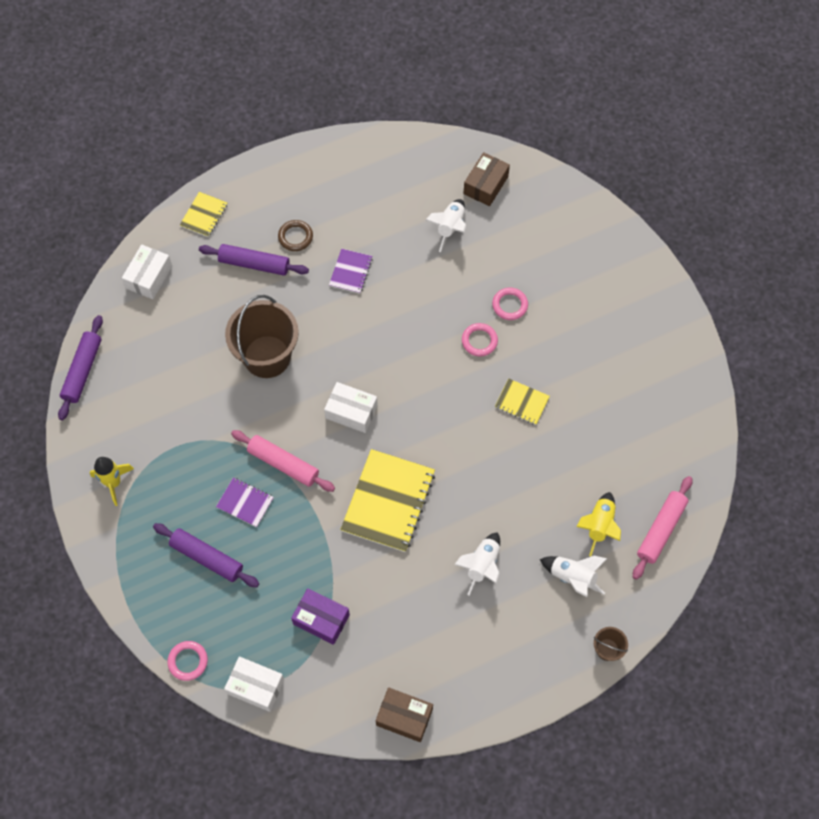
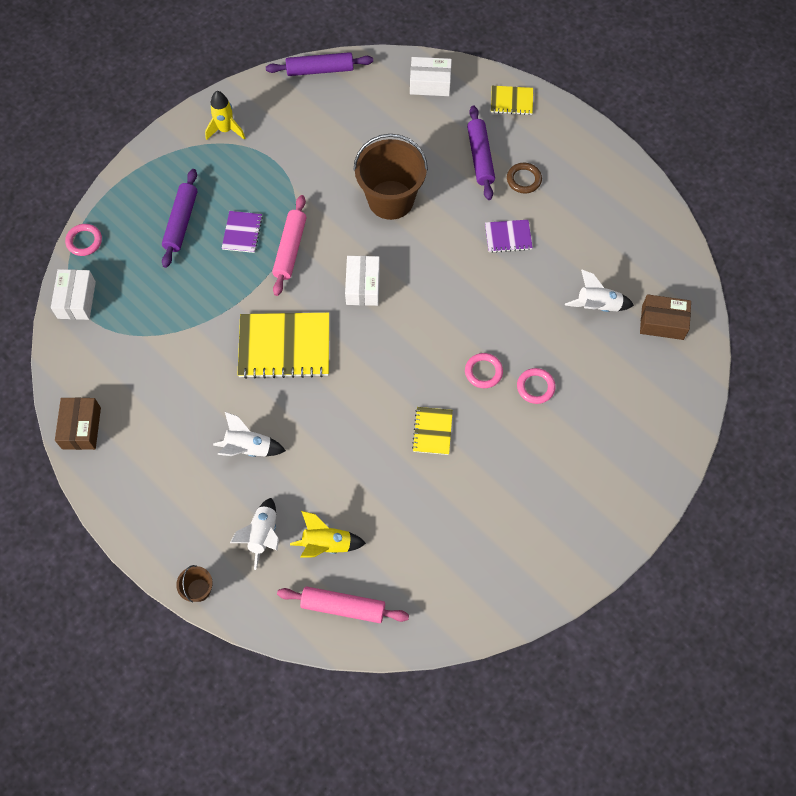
camera: 70 degrees right, 0 degrees up
purple box [291,588,350,645] -> none

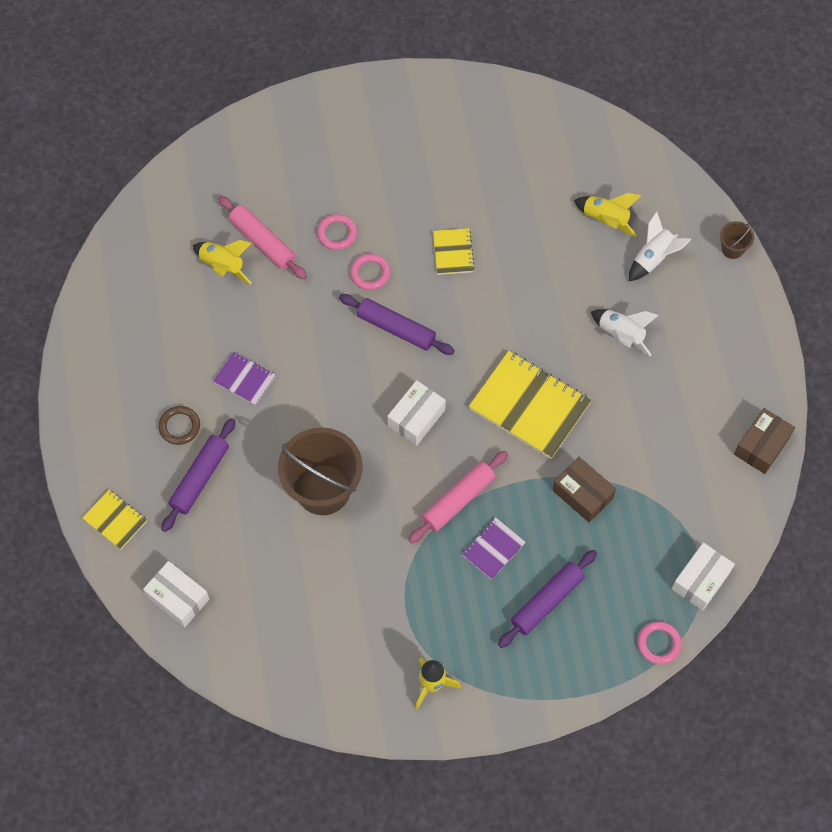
camera: 145 degrees left, 0 degrees up
purple rolling pin [266,52,373,76] -> purple rolling pin moved to [339,294,455,355]
pink rolling pin [277,586,409,623] -> pink rolling pin moved to [218,196,307,279]
yellow notebook [412,407,453,455] -> yellow notebook turned 45 degrees counterclockwise [433,228,475,275]
white rocket [565,270,634,312] -> yellow rocket [193,240,252,284]
brown box [640,294,691,340] -> brown box moved to [553,457,616,522]

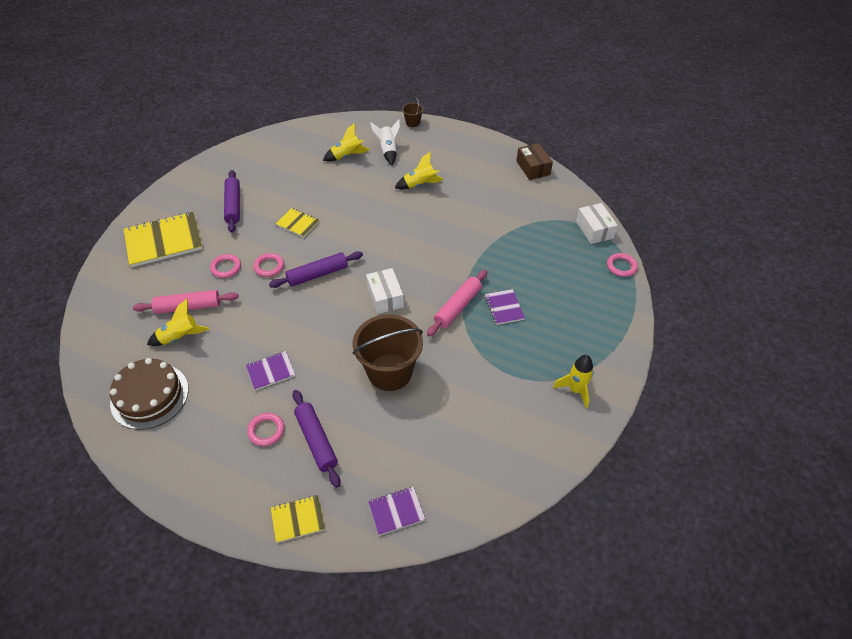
camera: 55 degrees left, 15 degrees down
white box [143,561,210,627] -> purple notebook [368,487,425,536]
brown ring [158,406,200,445] -> pink ring [247,413,284,446]
pink rolling pin [408,451,508,543] -> pink rolling pin turned 45 degrees clockwise [427,270,487,337]
yellow notebook [468,351,592,459] -> yellow notebook moved to [124,212,203,267]
purple rolling pin [498,550,597,648] -> purple rolling pin moved to [224,170,240,233]
brown box [553,457,616,522] -> none
white rocket [591,309,659,356] -> yellow rocket [395,152,444,189]
none -> brown cake [110,358,189,430]

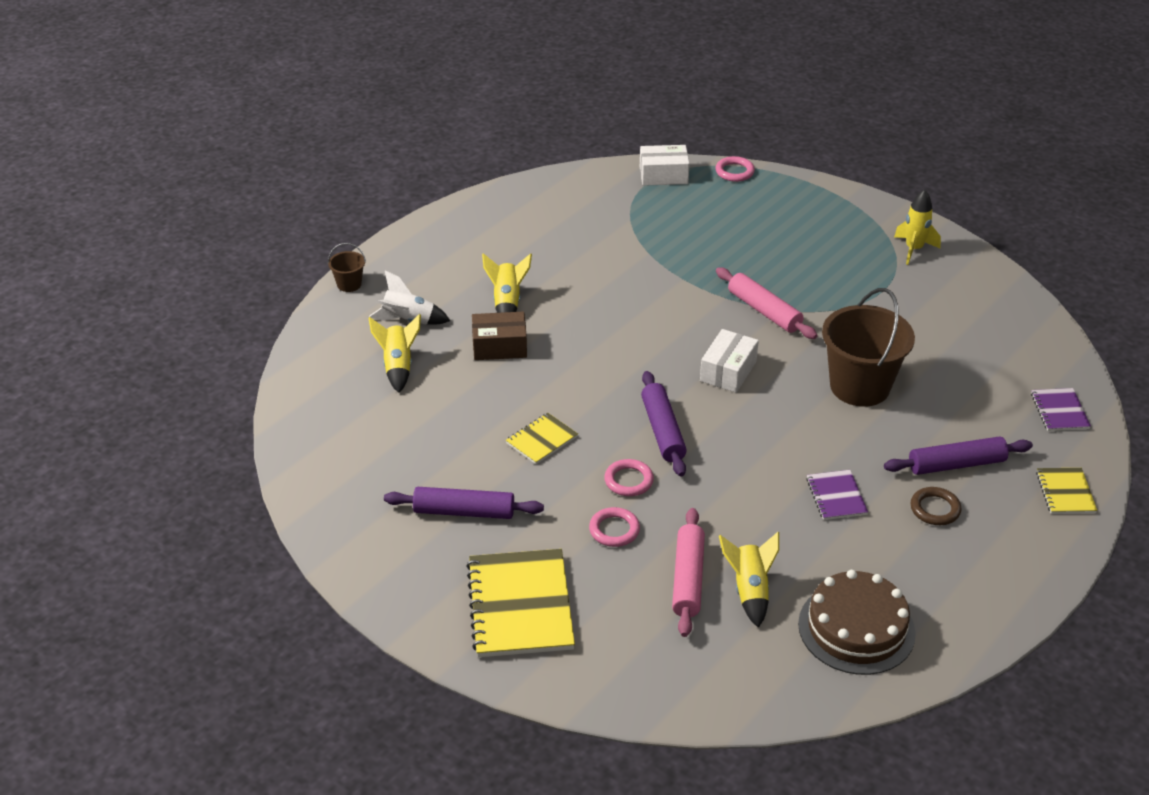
camera: 75 degrees left, 10 degrees down
pink ring [247,413,284,446] -> brown ring [911,487,962,525]
white box [366,268,404,314] -> white box turned 60 degrees counterclockwise [700,329,759,393]
purple notebook [485,289,525,325] -> none
brown box [517,143,553,180] -> brown box moved to [472,312,527,360]

